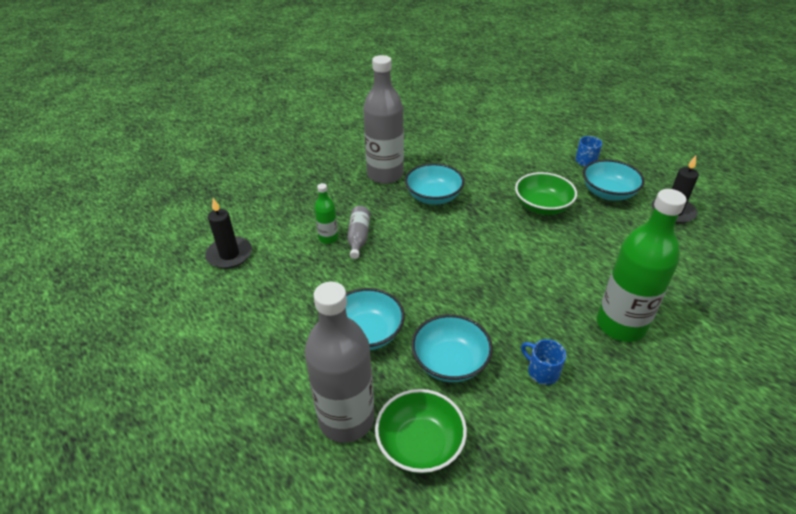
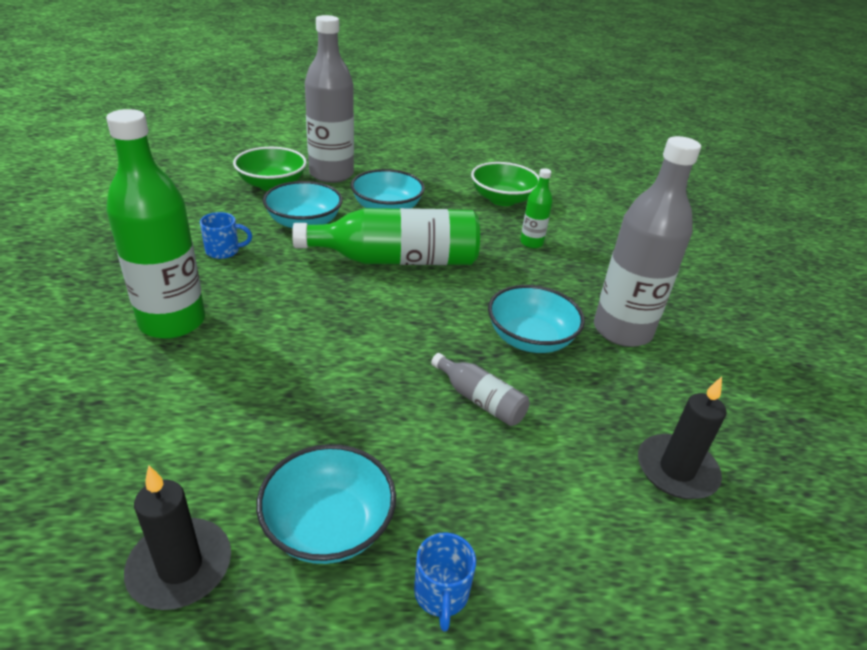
camera: 125 degrees right, 5 degrees down
black candle [205,198,252,269] -> black candle moved to [638,377,726,499]
grey bottle [347,206,370,259] -> grey bottle moved to [431,353,530,426]
green bowl [515,172,577,215] -> green bowl moved to [471,162,539,206]
none -> green bottle [292,208,480,265]

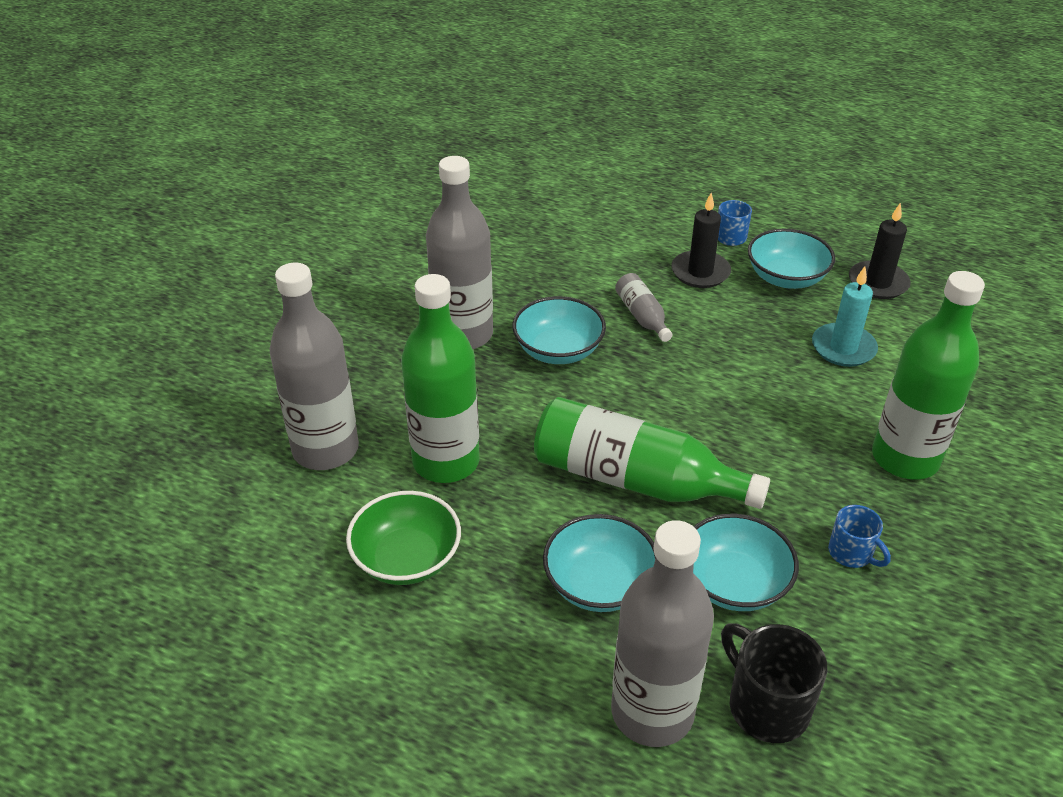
camera: 150 degrees left, 5 degrees up
blue mug [200,212,252,259] -> blue mug turned 150 degrees counterclockwise [828,505,891,568]
green bowl [233,147,307,191] -> black mug [721,623,827,743]
green bottle [520,168,552,248] -> green bottle [401,274,480,483], size x2.12
black candle [638,377,726,499] -> black candle moved to [671,193,731,288]
none -> grey bottle [270,262,359,470]
none -> turquoise candle [812,266,878,367]

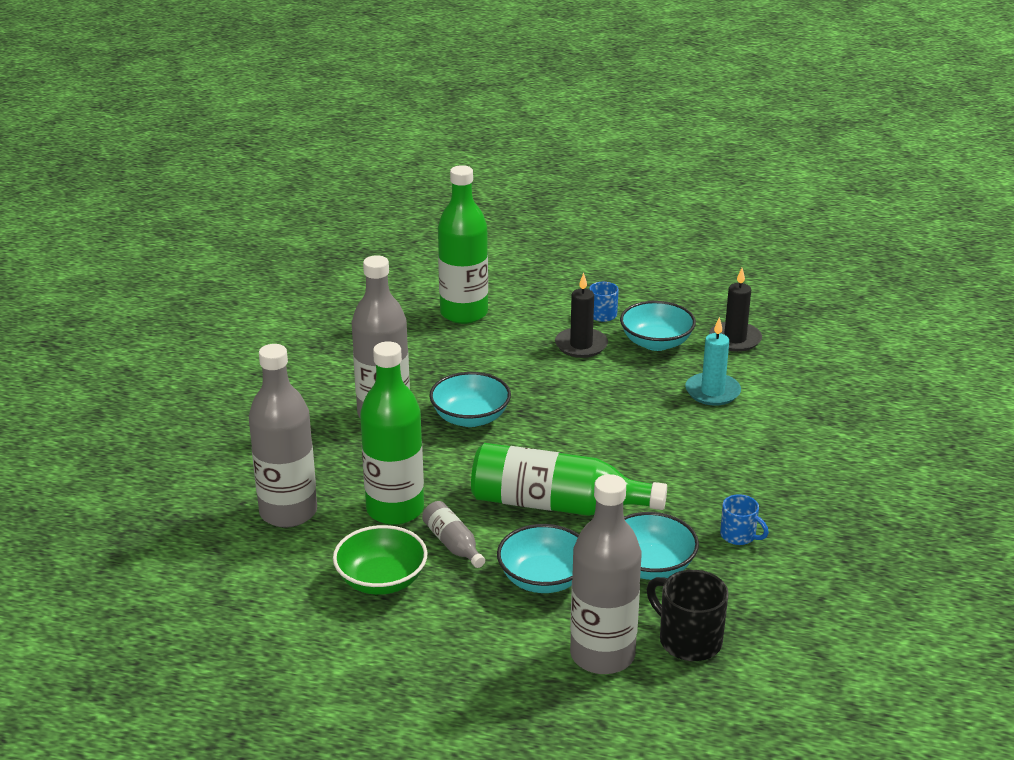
camera: 10 degrees left, 10 degrees down
grey bottle [615,273,672,342] -> grey bottle moved to [422,501,485,568]
green bottle [872,271,985,480] -> green bottle moved to [438,165,488,324]

